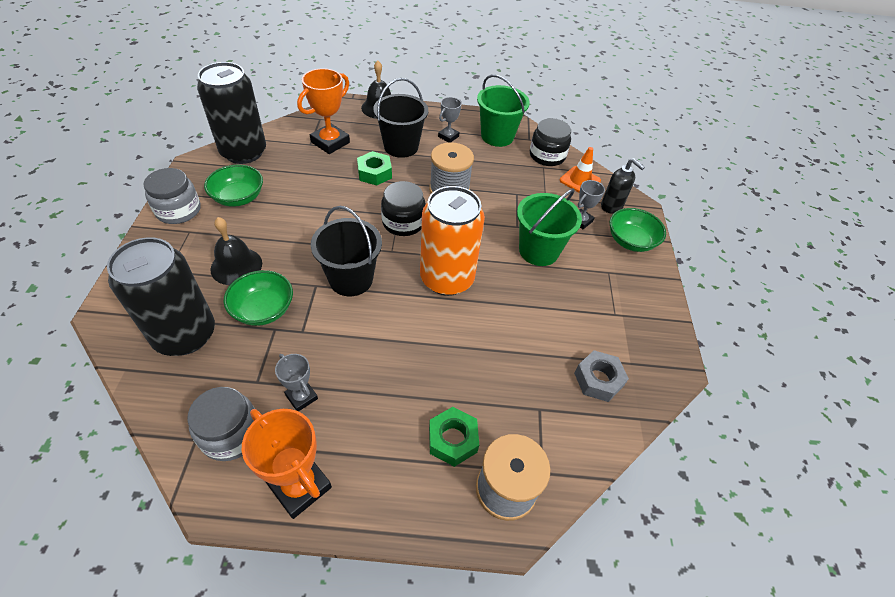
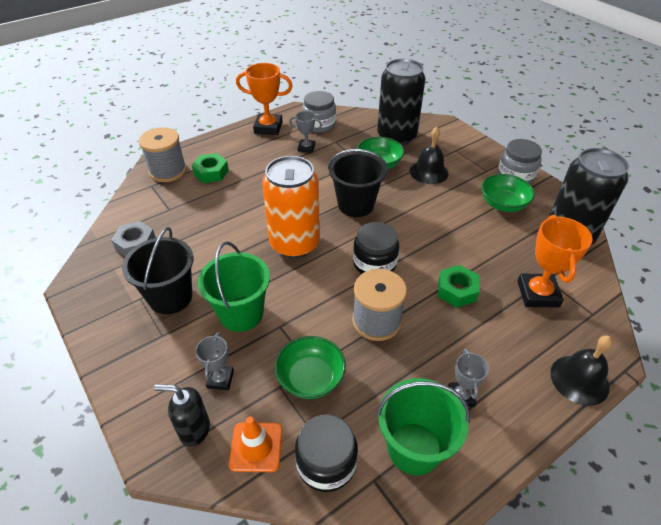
camera: 145 degrees right, 5 degrees down
black bucket [373,78,428,158] -> black bucket moved to [122,227,194,314]
green bowl [610,208,666,252] -> green bowl moved to [275,336,346,399]

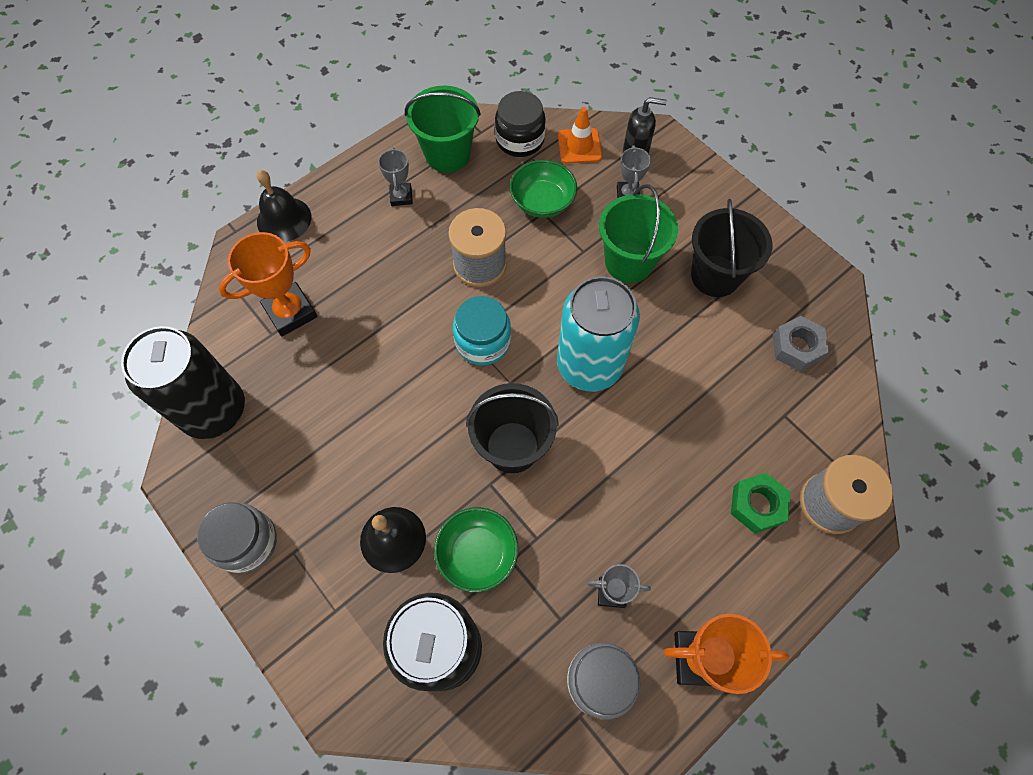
camera: 175 degrees right, 20 degrees up
orange can [262,156,320,258] -> turquoise can [557,276,640,392]
black jar [353,222,399,274] -> turquoise jar [453,296,511,365]
green nut [438,265,480,308] -> none
green bowl [481,174,535,212] -> none
orange trophy [517,215,593,307] -> orange trophy turned 60 degrees clockwise [218,232,318,336]

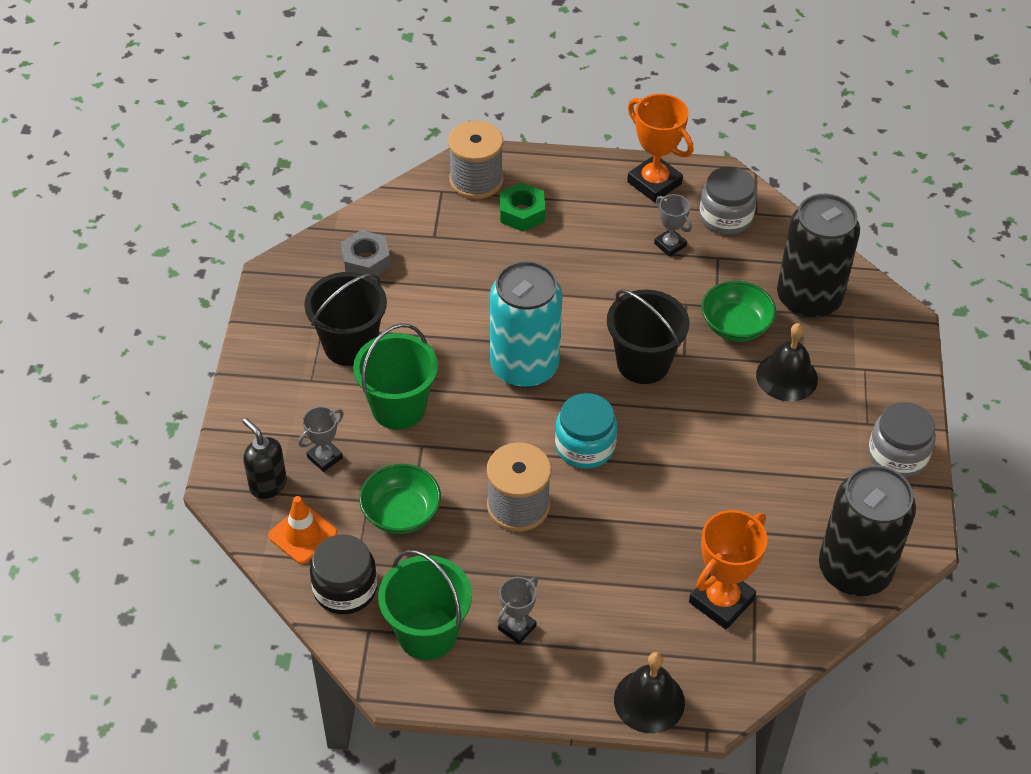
camera: 135 degrees left, 15 degrees down
orange trophy [218,232,318,336] -> orange trophy turned 60 degrees counterclockwise [689,510,768,629]

